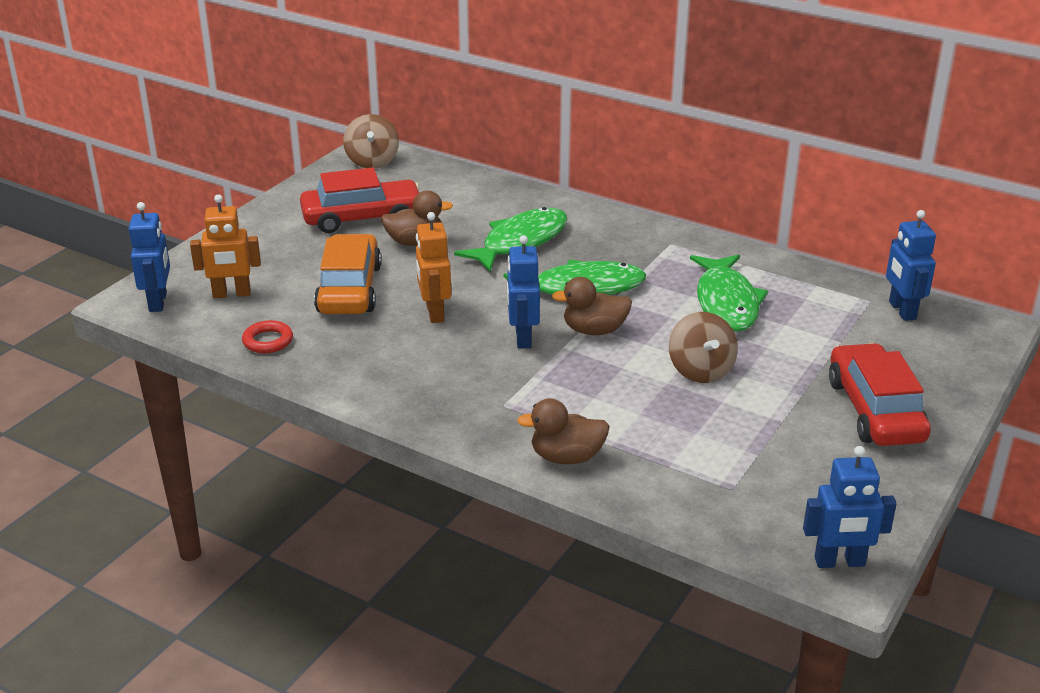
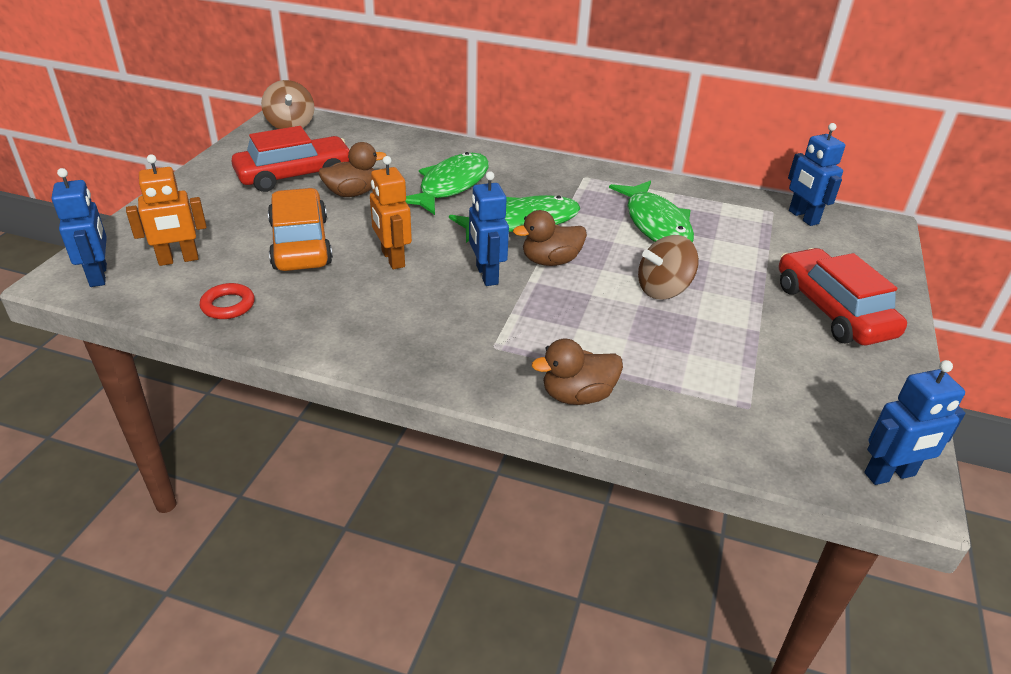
camera: 15 degrees left, 5 degrees up
brown spinning top [669,312,738,383] -> brown spinning top turned 90 degrees clockwise [638,235,699,300]

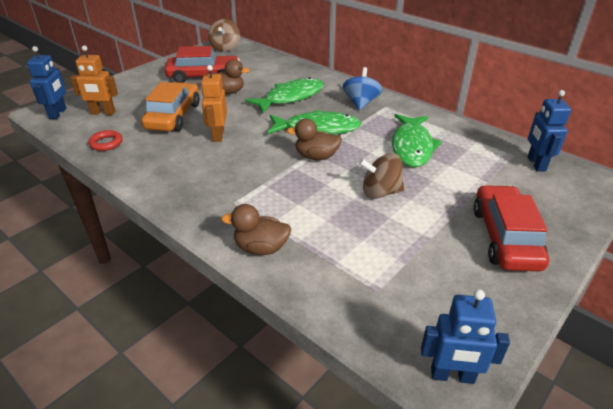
camera: 25 degrees right, 0 degrees up
blue robot [469,171,509,286] -> none
none -> blue spinning top [343,67,382,110]

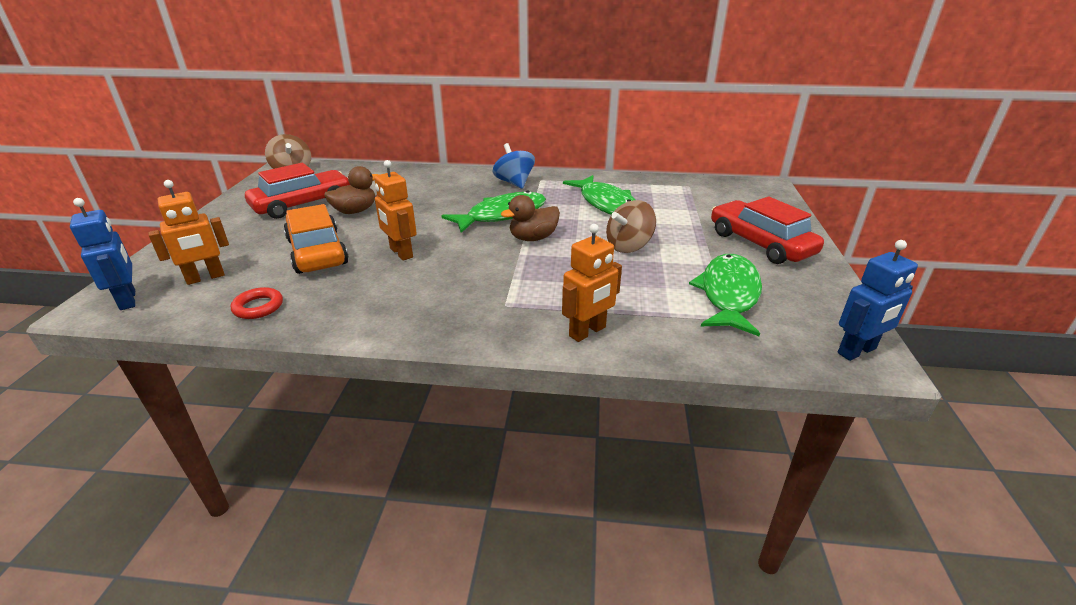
camera: 35 degrees left, 5 degrees down
brown duck [221,204,291,255] -> orange robot [562,224,622,342]
green fish [245,77,324,113] -> green fish moved to [689,254,762,336]
blue robot [528,90,571,171] -> none

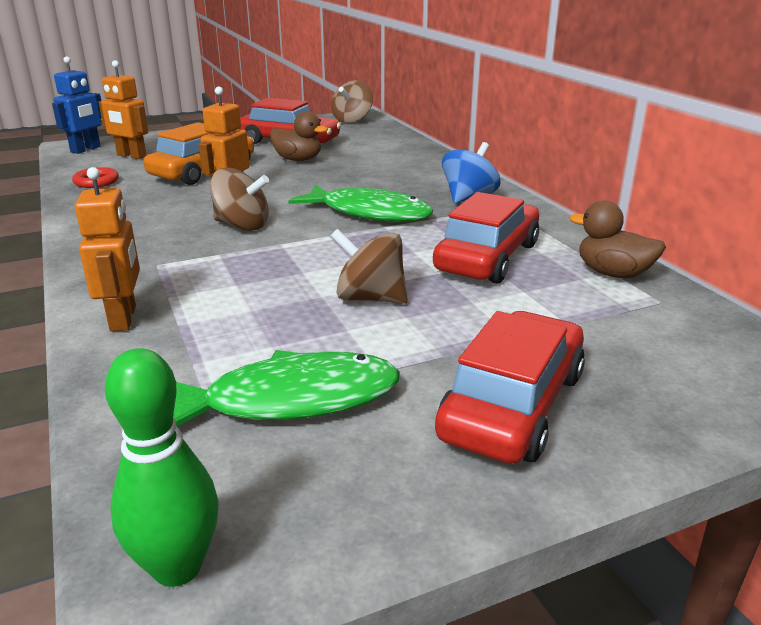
camera: 60 degrees right, 5 degrees down
brown duck [501,195,560,241] -> brown duck moved to [569,201,666,278]
orange robot [562,224,622,342] -> orange robot turned 120 degrees counterclockwise [75,167,140,332]
green fish [563,175,635,215] -> red car [433,192,539,283]
blue robot [838,240,918,361] -> green bowling pin [105,348,219,587]
none -> brown spinning top [210,168,269,231]

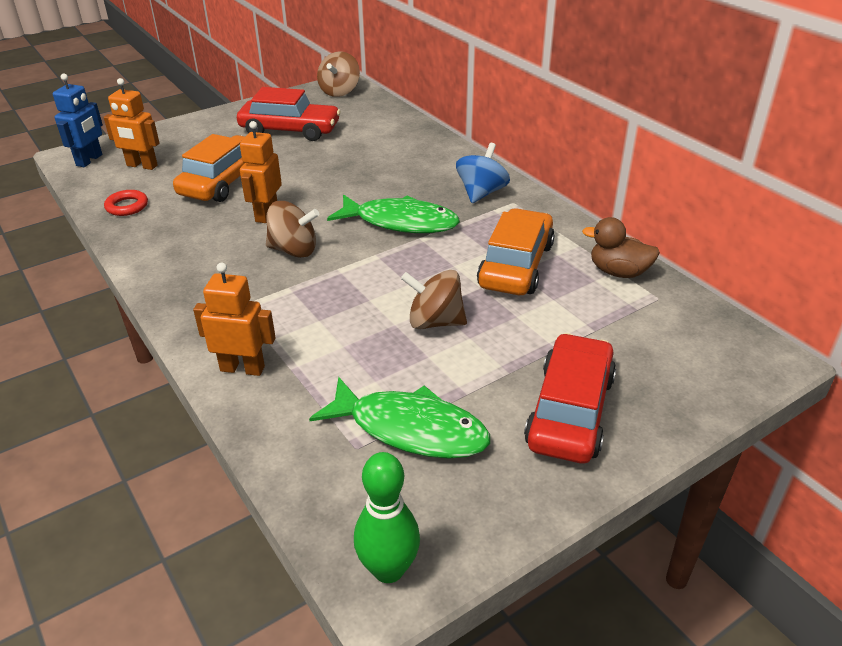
camera: 10 degrees left, 10 degrees up
orange robot [75,167,140,332] -> orange robot turned 60 degrees counterclockwise [193,263,276,376]
green fish [173,350,400,427] -> green fish turned 45 degrees clockwise [309,377,490,459]
brown duck [270,112,328,161] -> none
red car [433,192,539,283] -> orange car [477,208,555,295]

